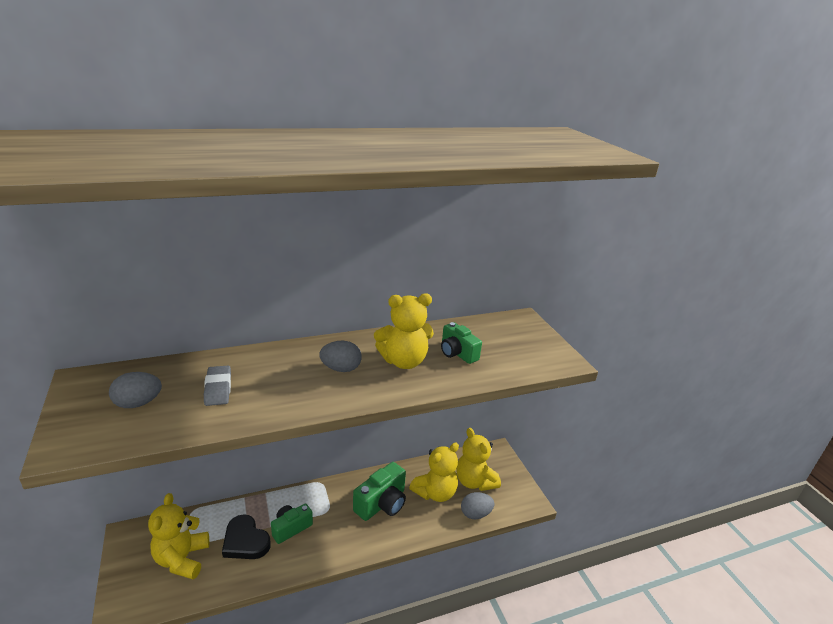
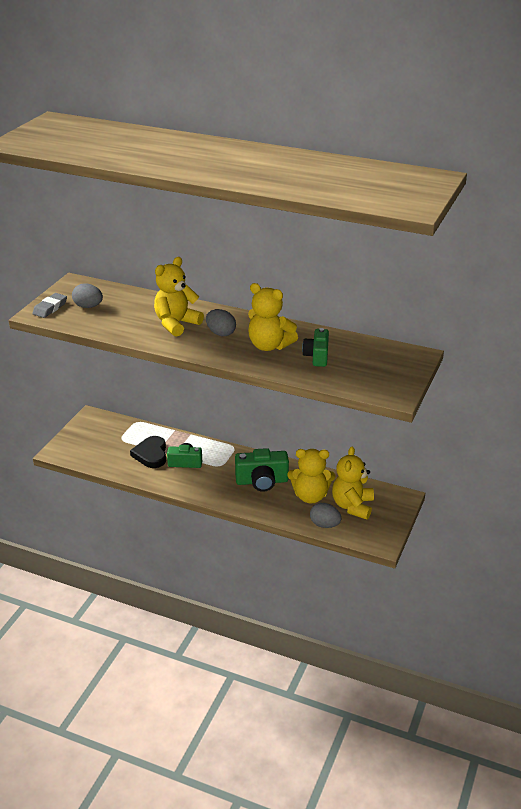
camera: 45 degrees right, 5 degrees up
yellow teddy bear [148,493,209,580] -> yellow teddy bear moved to [154,257,204,337]
grey eraser [204,366,231,406] -> grey eraser moved to [32,293,67,318]

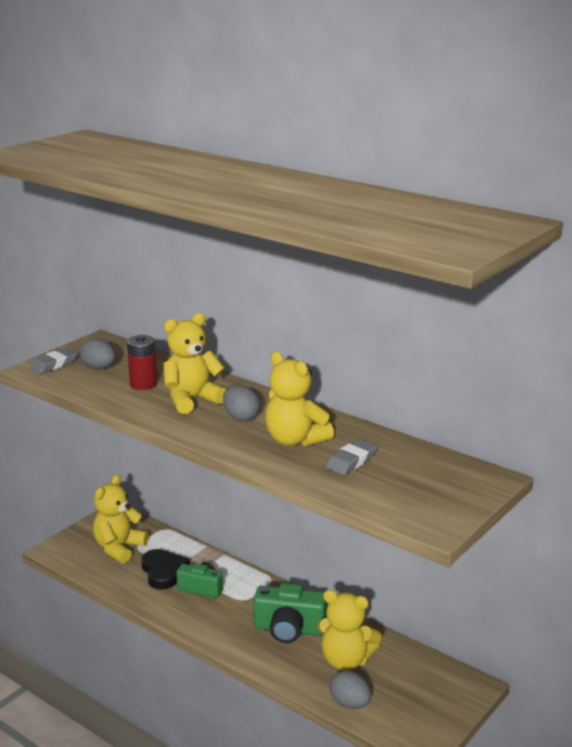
camera: 15 degrees right, 10 degrees down
black heart [130,436,166,468] -> black heart turned 150 degrees clockwise [141,549,190,590]
green camera [302,328,329,367] -> grey eraser [326,439,377,475]
yellow teddy bear [332,446,374,519] -> yellow teddy bear moved to [93,475,148,564]
none -> red battery [127,335,157,390]

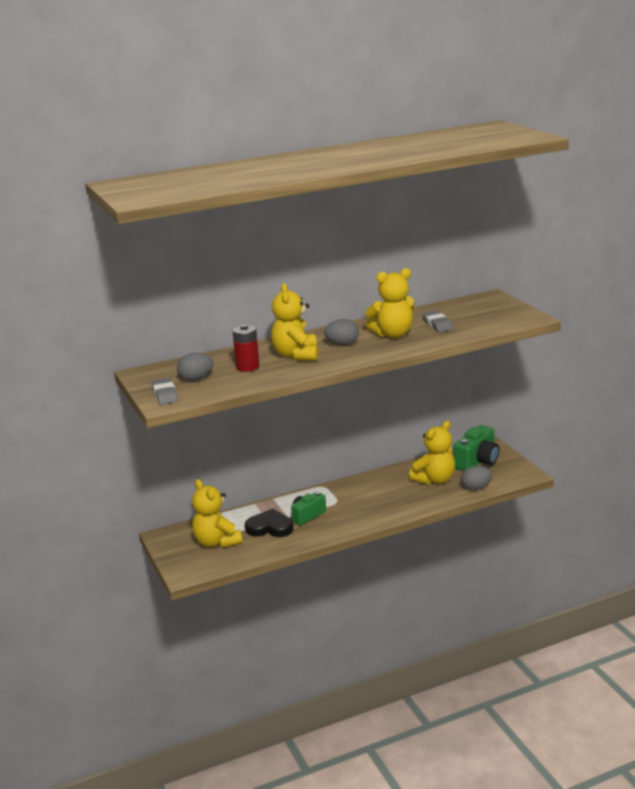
camera: 60 degrees left, 0 degrees up
green camera [253,583,327,643] -> green camera moved to [453,425,499,471]

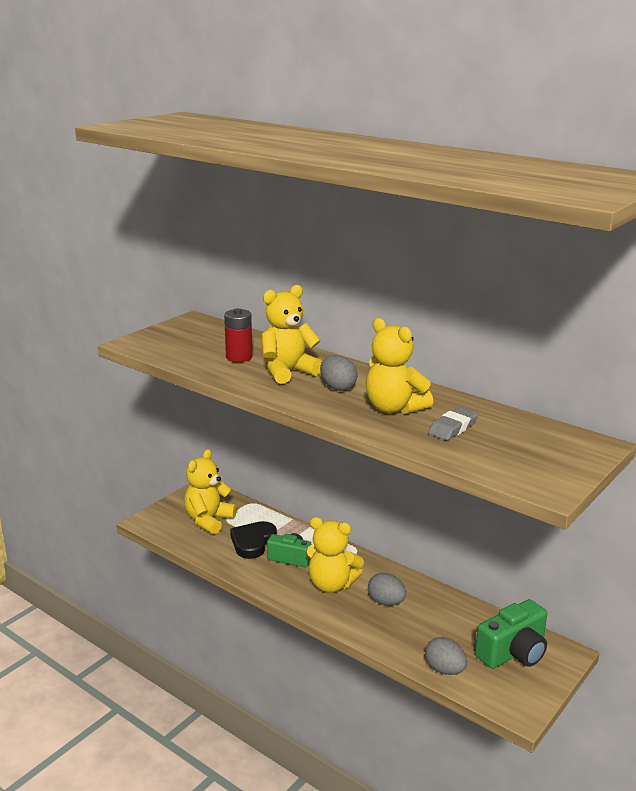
camera: 60 degrees right, 0 degrees up
grey eraser [152,378,178,405] -> none
grey egg [177,352,213,381] -> grey egg moved to [368,573,406,605]
black heart [245,509,293,537] -> black heart turned 135 degrees counterclockwise [230,521,277,559]
yellow teddy bear [409,421,455,485] -> yellow teddy bear moved to [305,517,364,593]
green camera [453,425,499,471] -> green camera turned 45 degrees counterclockwise [475,599,547,669]

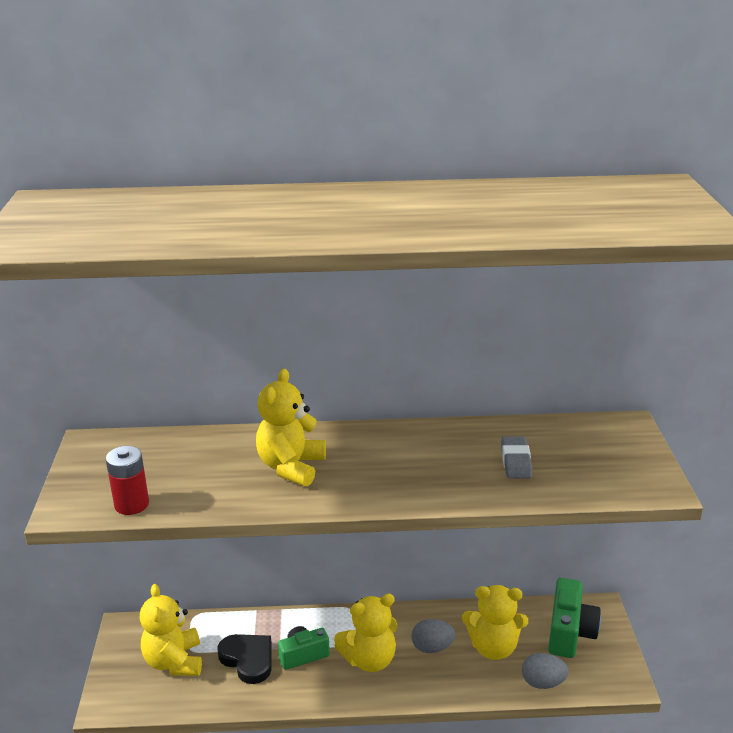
camera: 40 degrees left, 5 degrees up
red battery [224,308,252,362] -> red battery moved to [106,446,149,515]
black heart [230,521,277,559] -> black heart turned 150 degrees clockwise [217,634,272,684]
grey egg [320,355,358,391] -> none
yellow teddy bear [366,318,433,414] -> yellow teddy bear moved to [462,585,528,660]

